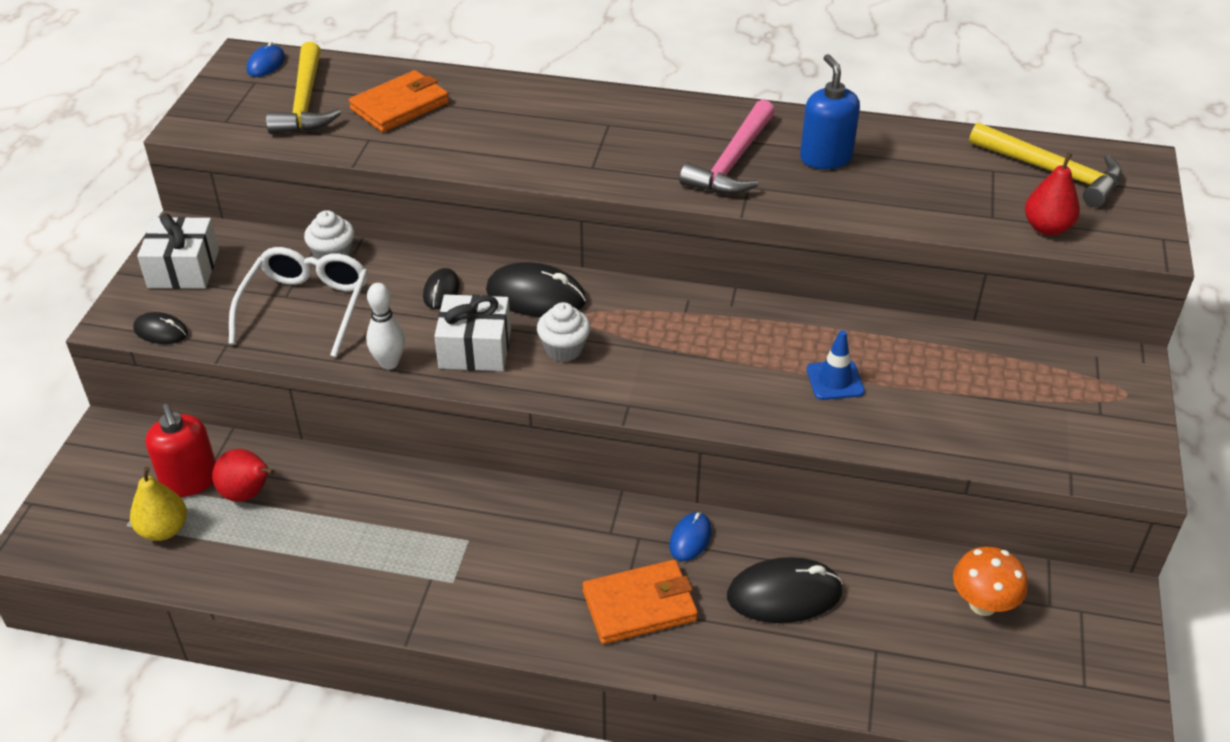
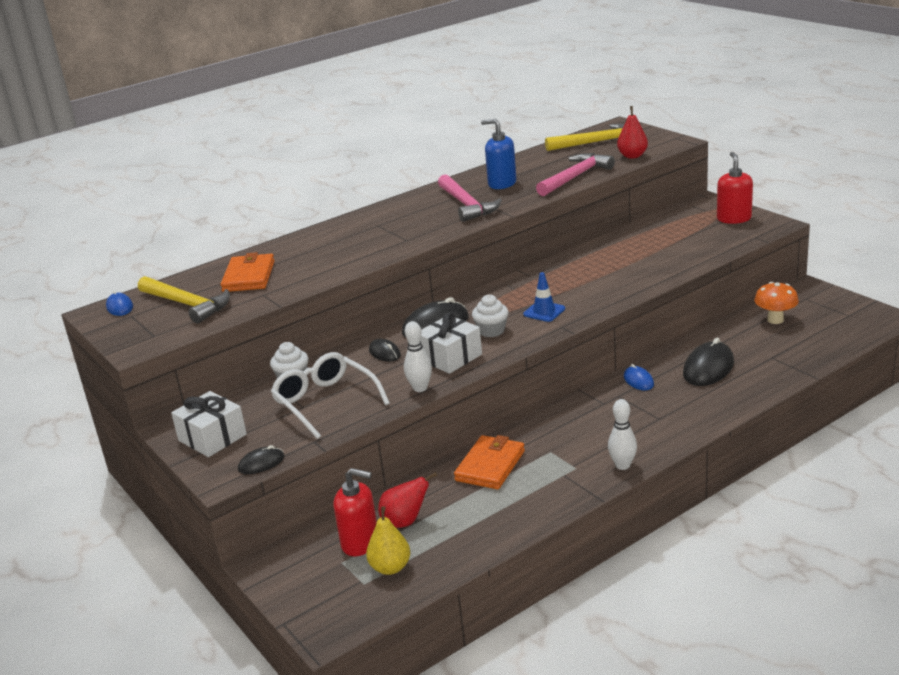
camera: 45 degrees left, 15 degrees down
orange wallet [583,560,698,644] -> orange wallet moved to [454,435,525,489]
blue traffic cone [806,330,865,400] -> blue traffic cone moved to [523,272,565,322]
none -> pink hammer [536,153,615,196]
none -> white bowling pin [608,399,637,470]
none -> red soap dispenser [717,152,753,224]

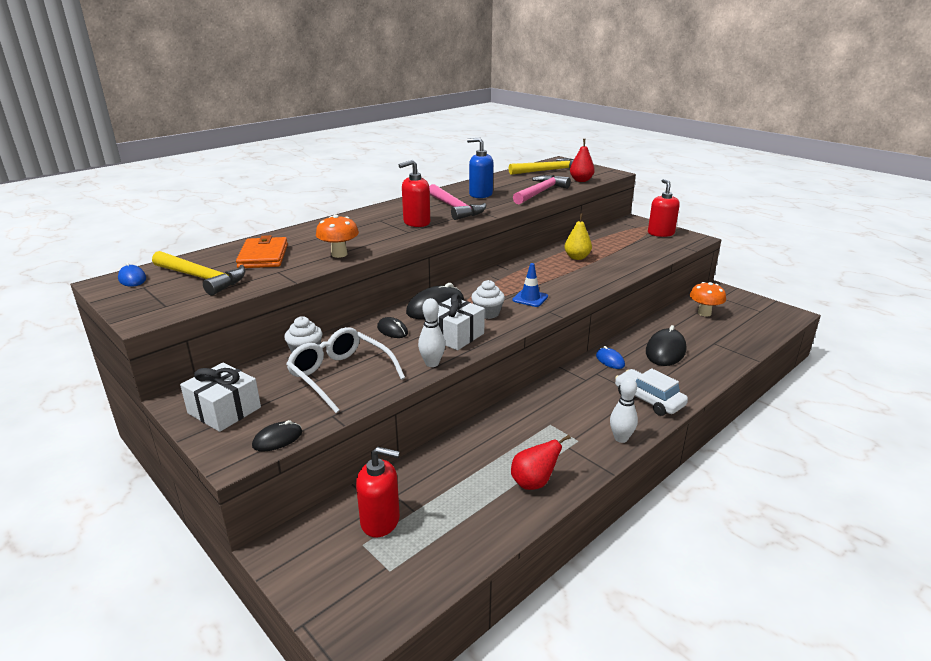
camera: 10 degrees left, 0 degrees up
yellow pear [366,507,410,575] -> yellow pear moved to [565,213,592,260]
red pear [378,472,437,528] -> red pear moved to [511,435,571,490]
orange wallet [454,435,525,489] -> none
none -> orange mushroom [316,214,359,258]
none -> red soap dispenser [399,160,430,227]
none -> white car [615,368,688,416]

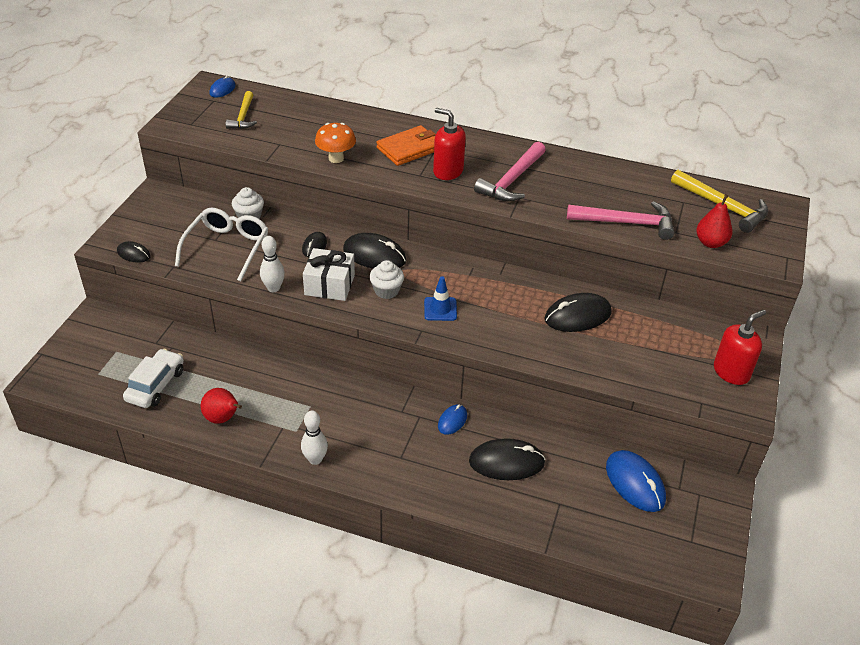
camera: 60 degrees right, 15 degrees up
yellow hammer [152,251,246,296] -> yellow hammer [226,91,257,129], size x0.65
white gift [180,363,261,432] -> none
orange wallet [236,235,288,268] -> orange wallet moved to [376,125,436,166]
red soap dispenser [356,447,400,537] -> none
blue soap dispenser [467,138,493,198] -> none
yellow pear [565,213,592,260] -> black mouse [544,293,612,332]
white car [615,368,688,416] -> white car moved to [123,349,184,408]
orange mushroom [690,282,726,316] -> blue mouse [606,450,666,512]

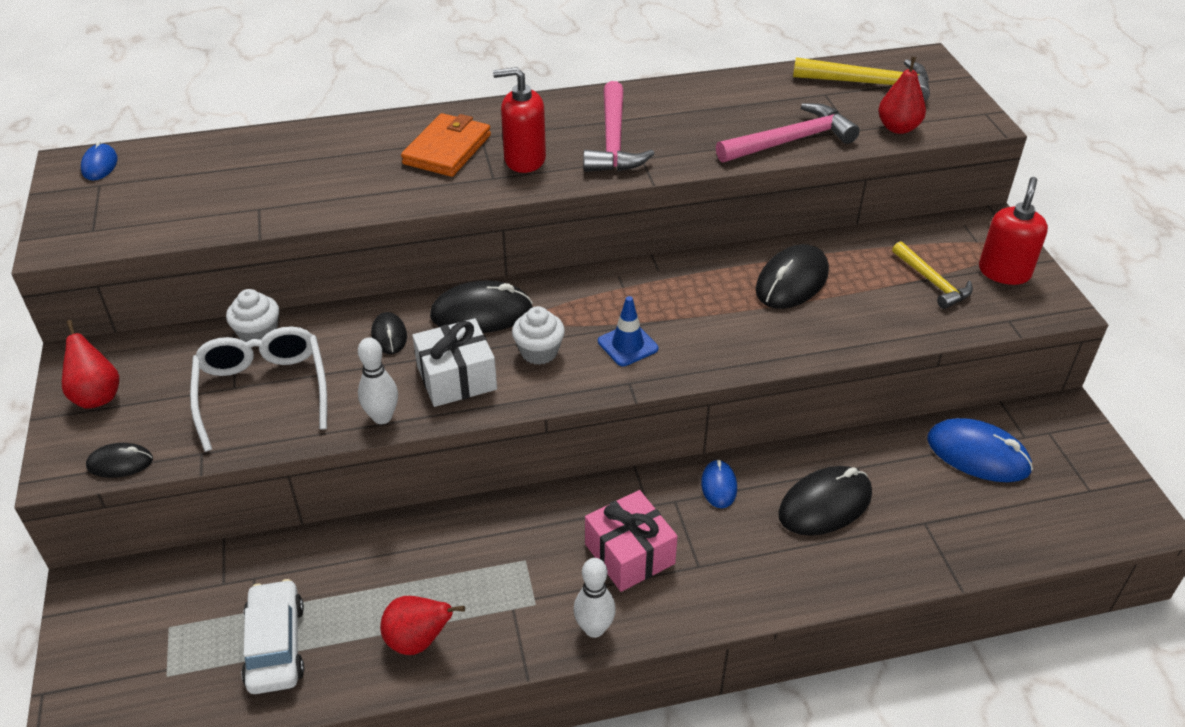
camera: 30 degrees left, 0 degrees up
yellow hammer [226,91,257,129] -> yellow hammer moved to [892,241,973,309]
orange mushroom [315,123,356,163] -> none
none -> red pear [62,320,119,409]
none -> pink gift [585,490,678,592]

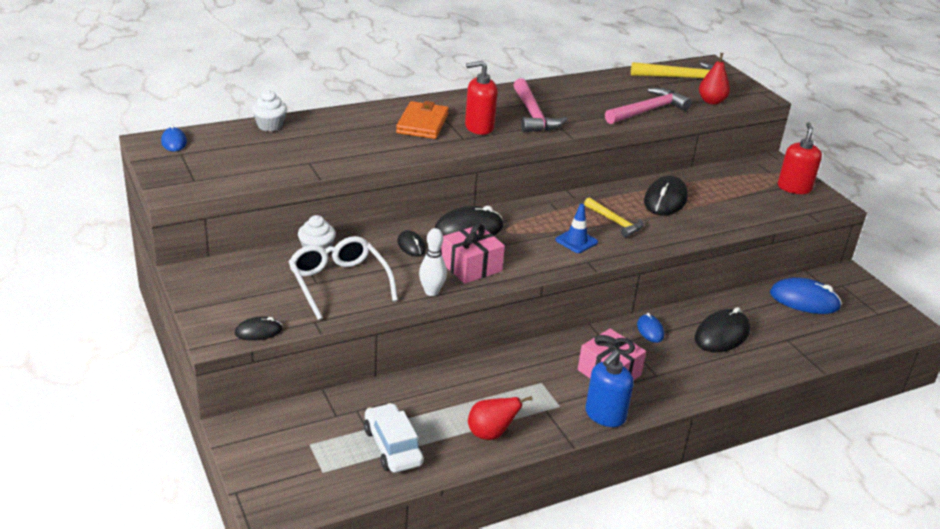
camera: 15 degrees left, 10 degrees down
red pear [62,320,119,409] -> none
white gift [412,318,497,407] -> pink gift [441,224,505,284]
white cupcake [512,306,565,365] -> white cupcake moved to [252,90,287,132]
white bowling pin [574,558,616,638] -> blue soap dispenser [585,350,634,427]
yellow hammer [892,241,973,309] -> yellow hammer moved to [584,197,643,238]

